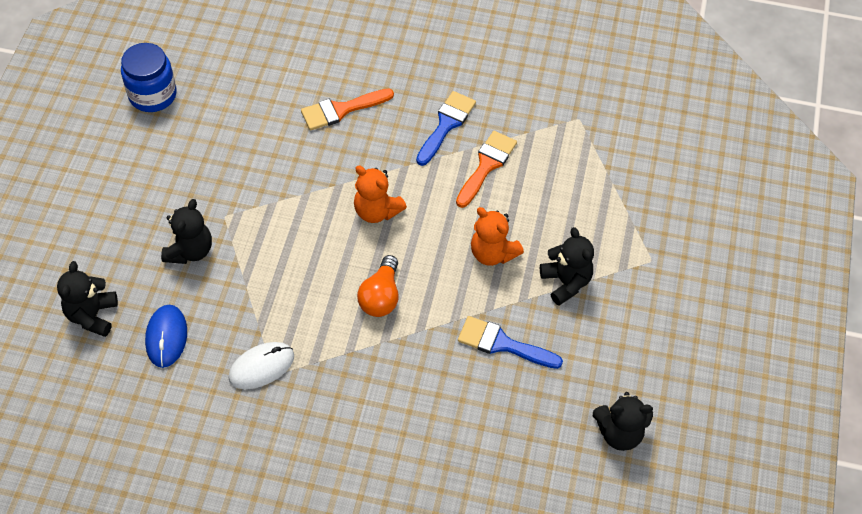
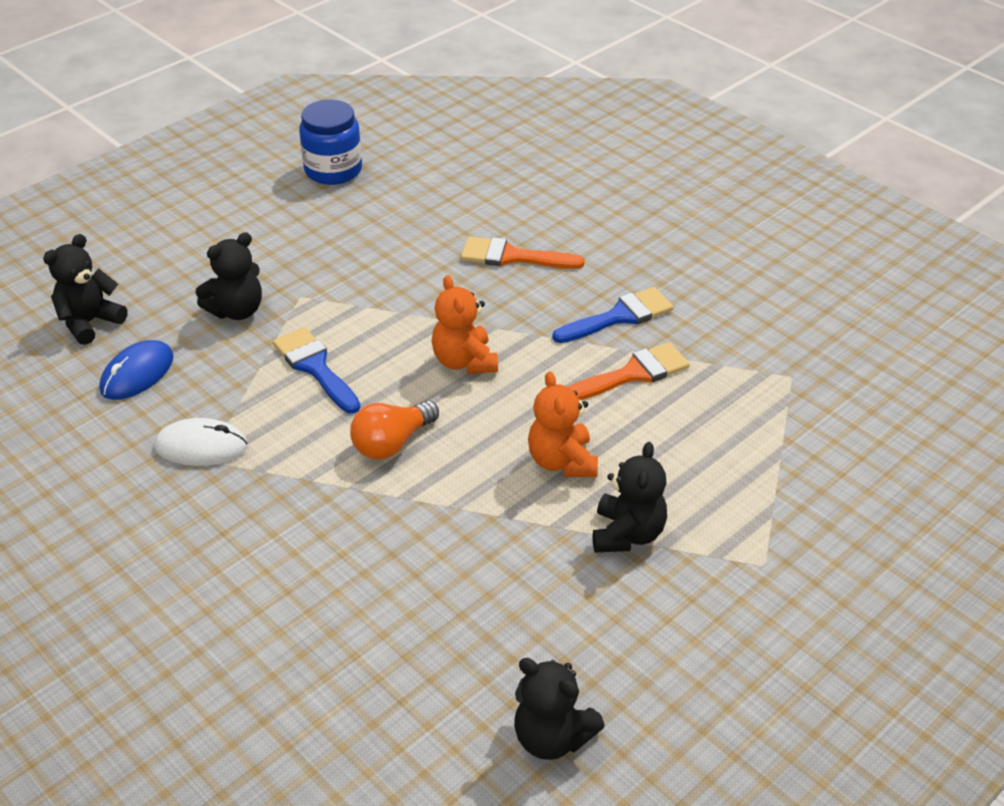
camera: 35 degrees right, 15 degrees down
blue brush [458,316,563,369] -> blue brush moved to [273,327,361,414]

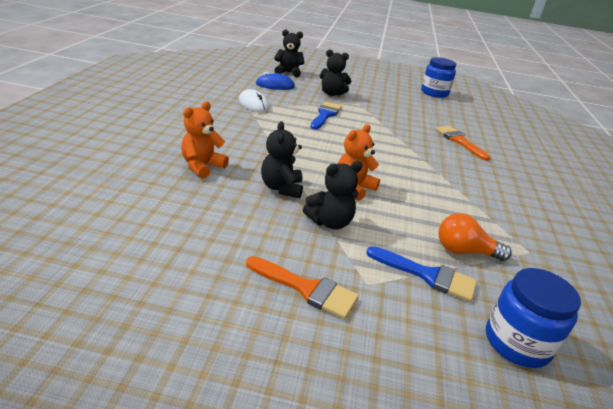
camera: 50 degrees right, 10 degrees down
orange light bulb [350,401,439,459] -> orange light bulb moved to [438,213,512,261]
orange teddy bear [432,275,498,374] -> orange teddy bear moved to [181,101,229,179]
black teddy bear [514,658,605,760] -> black teddy bear moved to [261,121,303,198]
blue brush [552,287,673,343] -> blue brush moved to [366,246,477,302]
orange brush [568,342,690,400] -> orange brush moved to [246,256,359,319]
none -> blue jar [486,268,581,368]

